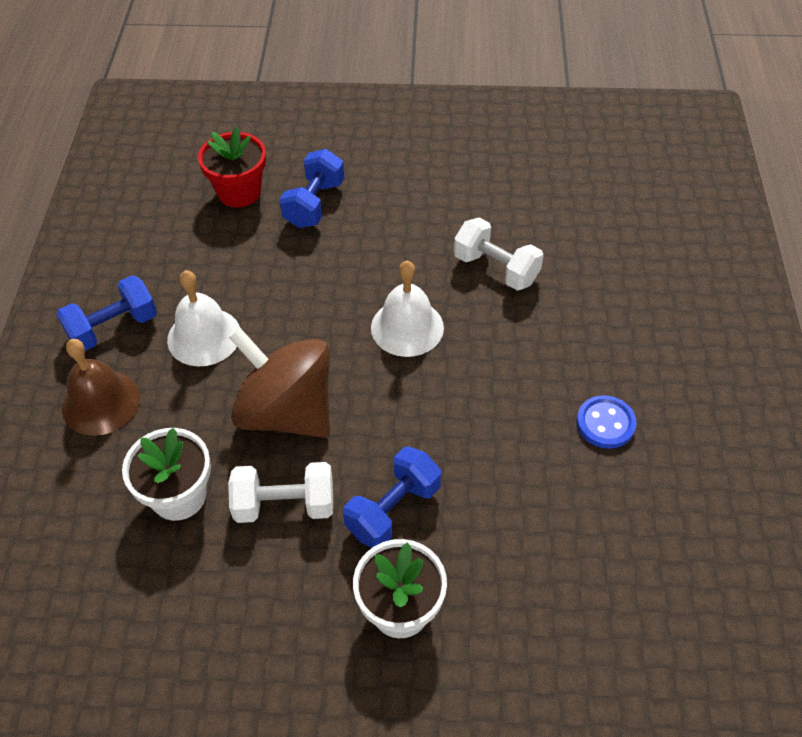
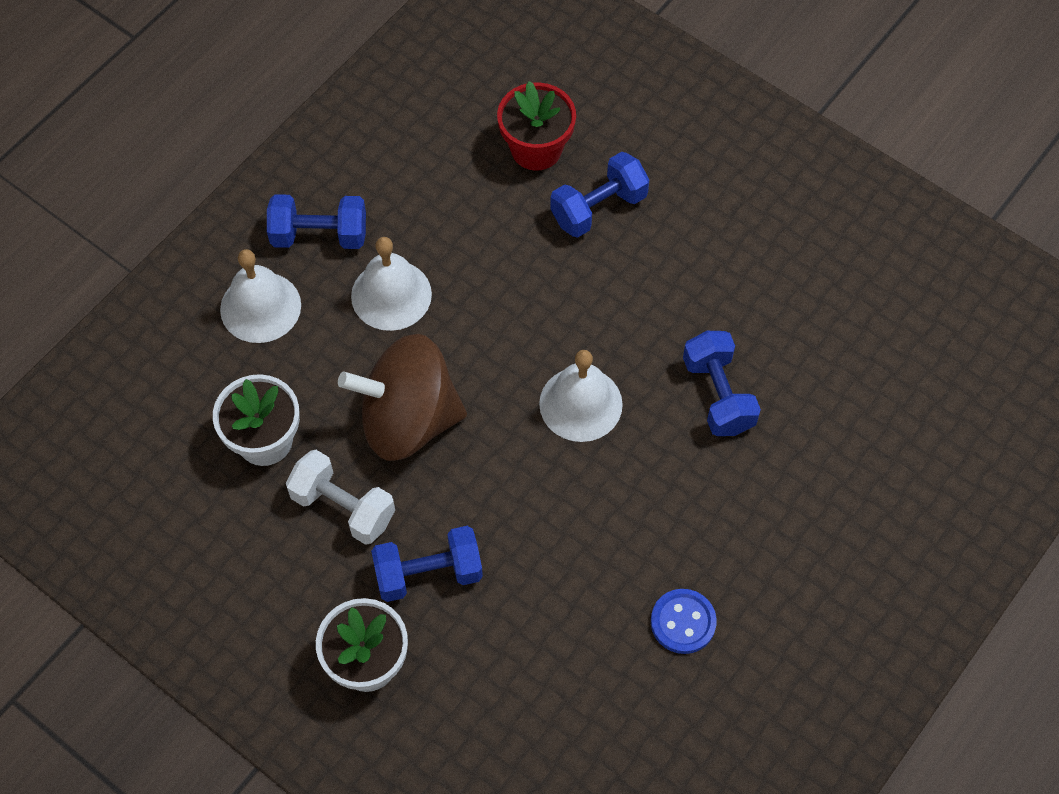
camera: 35 degrees right, 10 degrees up
brown bell [62,339,140,436] -> white bell [220,249,301,343]
brown spinning top [229,327,330,438] -> brown spinning top turned 75 degrees counterclockwise [338,334,467,461]
white dumbbell [454,218,544,291] -> blue dumbbell [683,331,761,436]

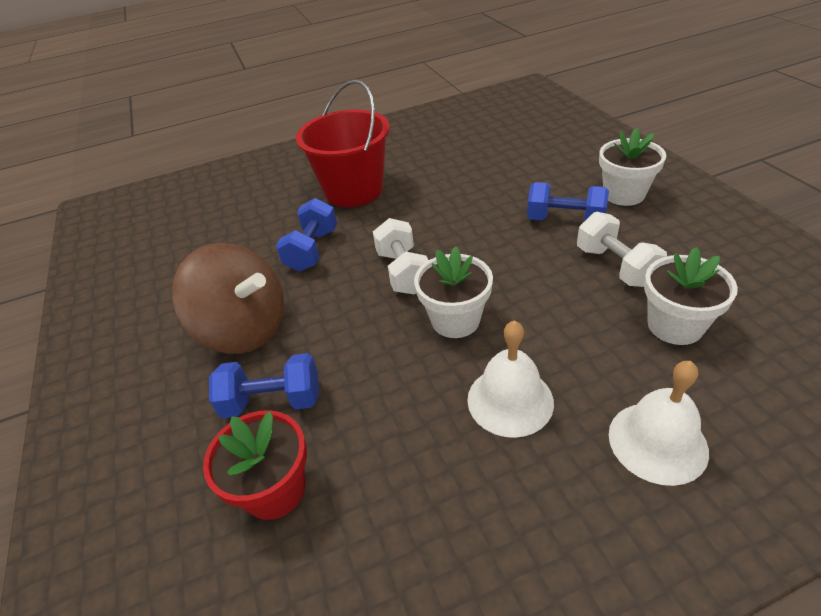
camera: 145 degrees left, 20 degrees down
blue dumbbell [267,194,366,249] -> none
brown spinning top [338,334,467,461] -> brown spinning top moved to [172,243,284,354]
white bell [539,350,623,442] -> white dumbbell [373,218,429,294]
blue button [651,589,717,654] -> none
none -> red bucket [296,80,390,207]
none -> white flower pot [414,247,493,338]

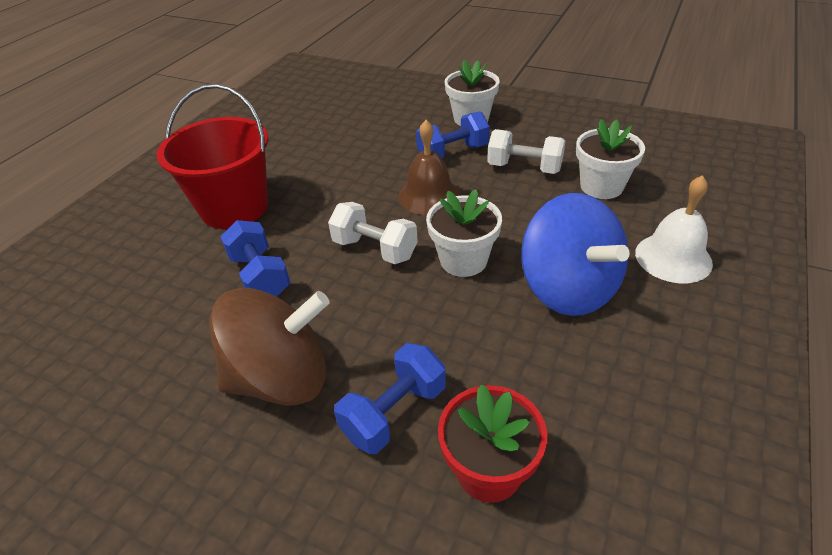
camera: 45 degrees left, 0 degrees up
white bell [467,320,554,438] -> blue spinning top [521,193,630,316]
none -> brown bell [398,120,460,215]

